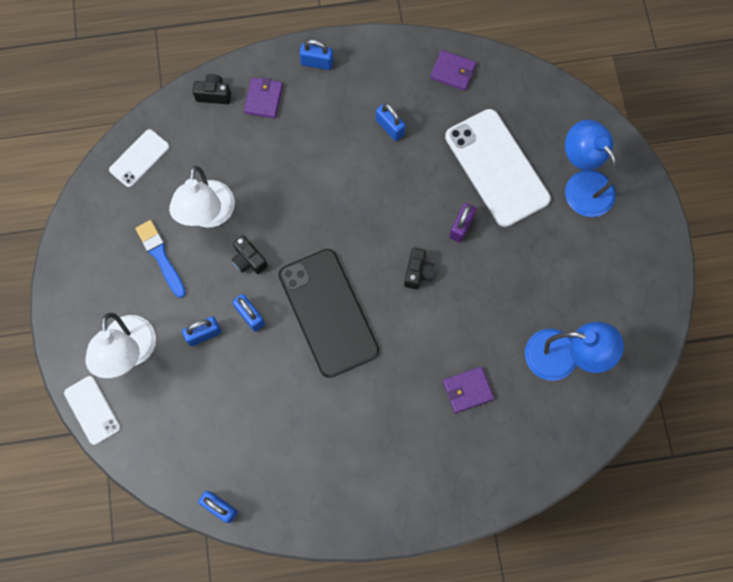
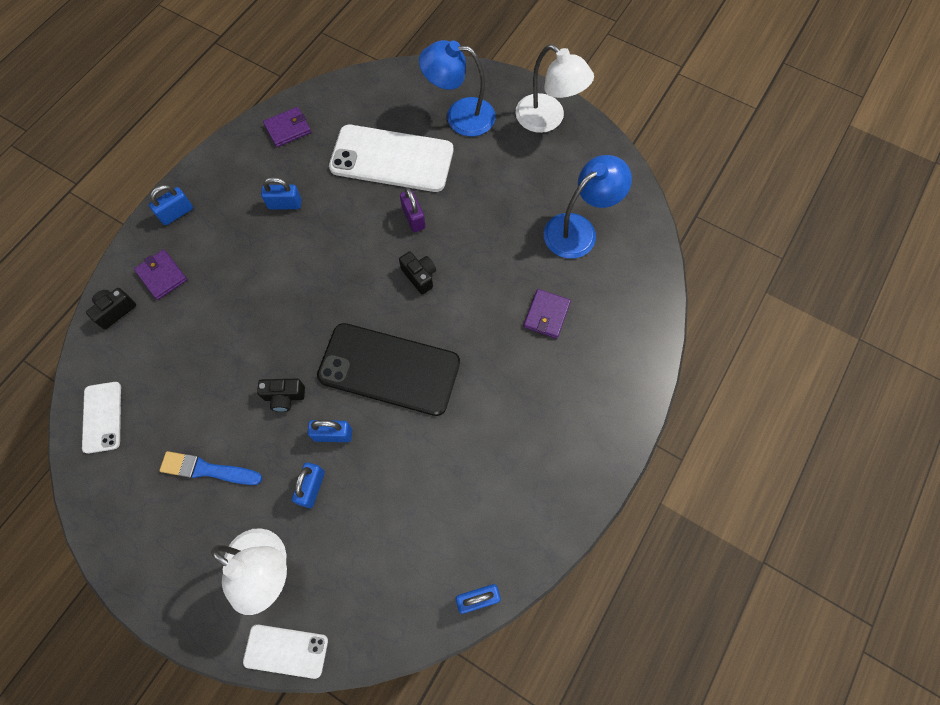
camera: 50 degrees left, 5 degrees down
white lamp [169,166,235,228] -> white lamp moved to [515,44,594,133]

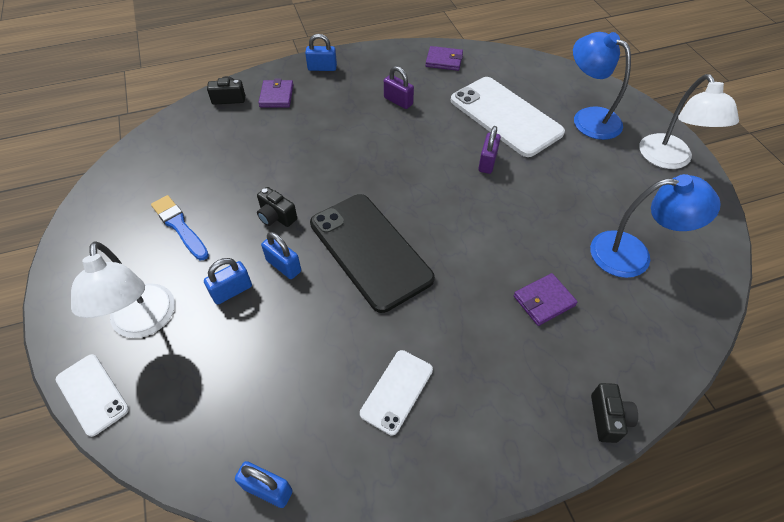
camera: 40 degrees right, 15 degrees down
white phone [82,382,121,454] -> white phone moved to [360,350,433,435]
blue padlock [261,177,302,209] -> purple padlock [384,66,414,109]
black camera [399,251,436,295] -> black camera moved to [591,383,638,443]

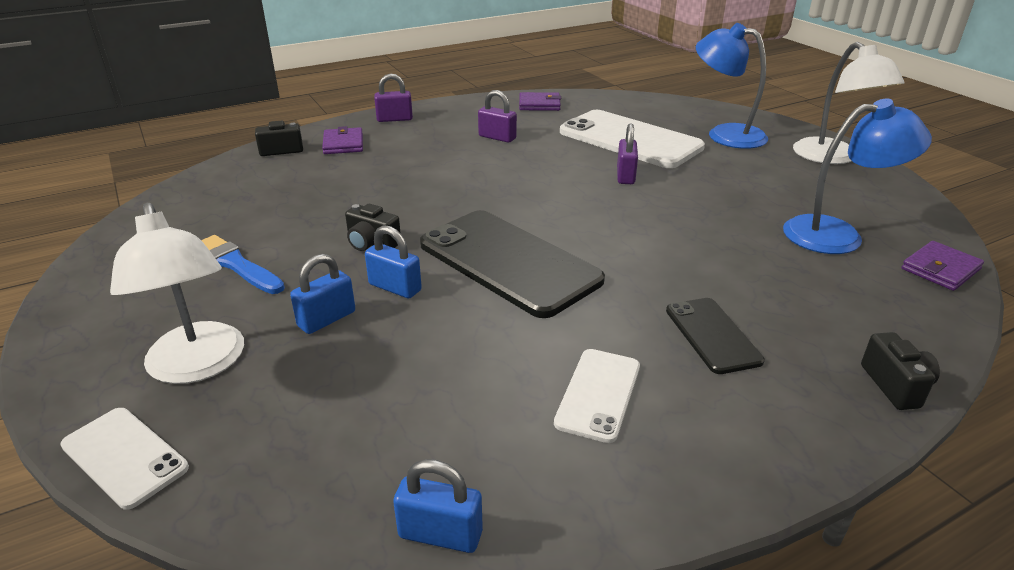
camera: 10 degrees left, 20 degrees down
blue padlock [305,34,337,71] -> purple padlock [374,74,413,122]
purple wallet [514,273,578,326] -> purple wallet moved to [902,241,984,291]
none -> black phone [666,298,765,374]

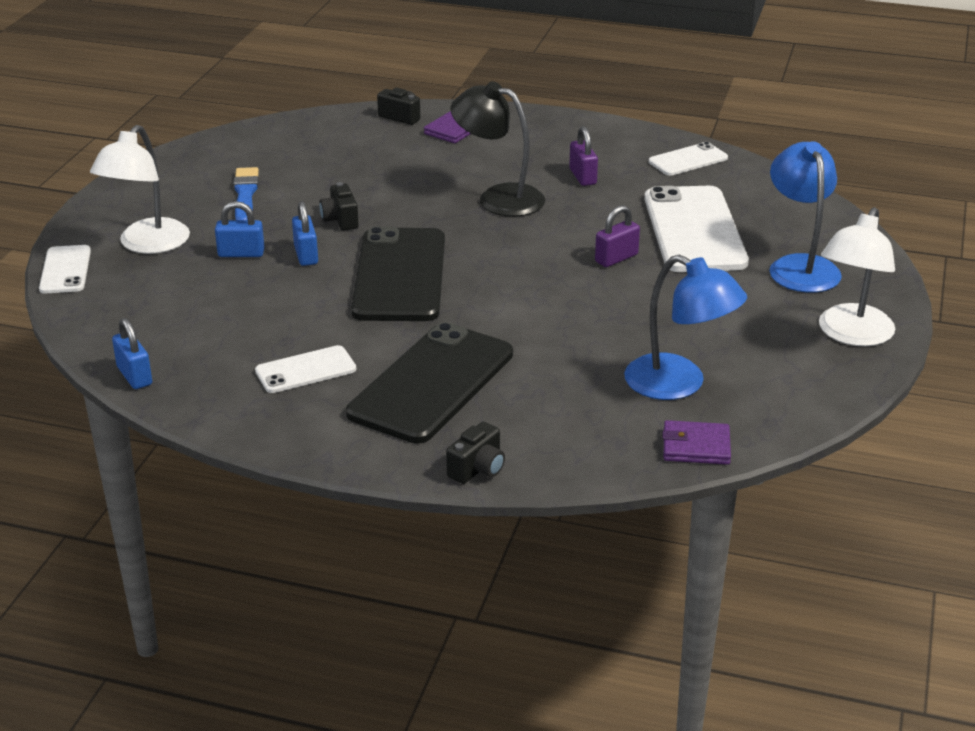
camera: 45 degrees right, 0 degrees up
purple padlock [374,74,413,122] -> none
purple wallet [519,92,561,111] -> white phone [649,142,728,176]
black phone [666,298,765,374] -> black phone [346,322,513,444], size x1.95
none -> black lamp [450,81,545,217]

